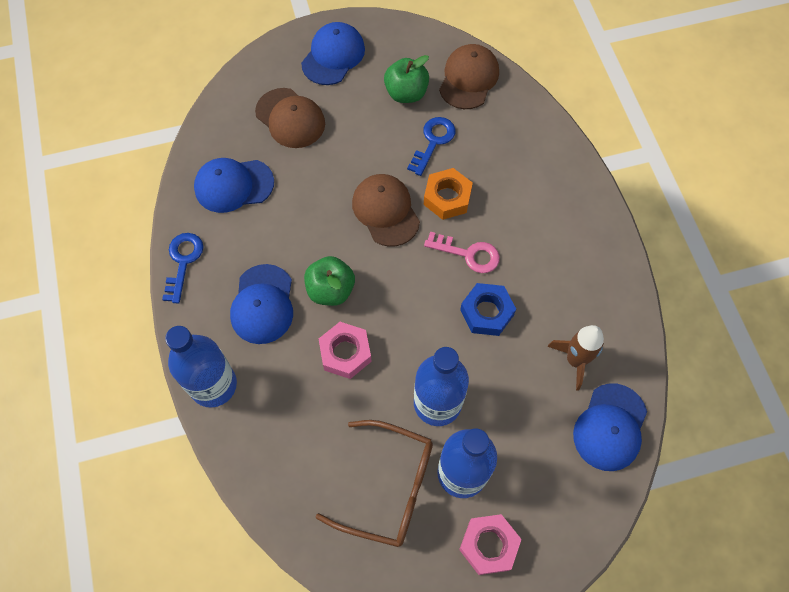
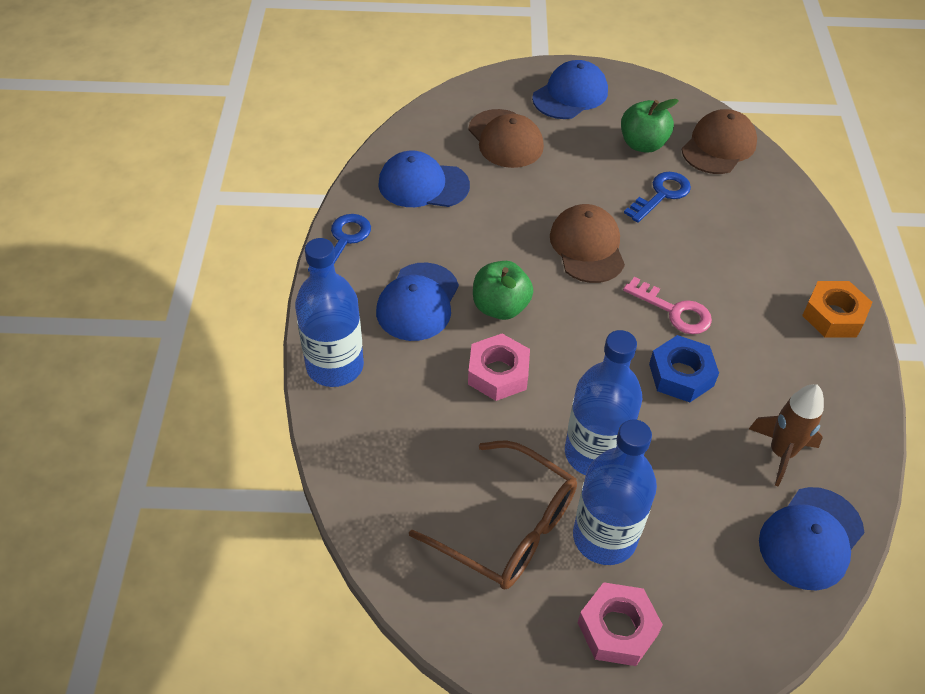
camera: 15 degrees right, 15 degrees down
orange nut [424,168,473,220] -> orange nut moved to [802,281,872,337]

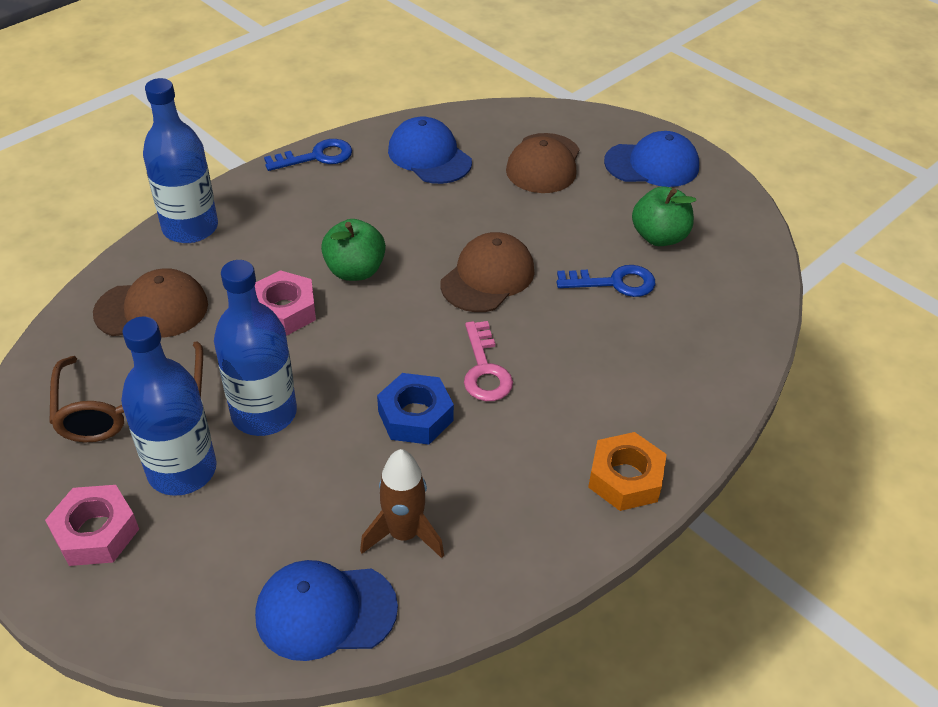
camera: 45 degrees right, 5 degrees down
blue cap [376,263,459,341] -> none
brown cap [682,109,757,174] -> brown cap moved to [93,268,208,338]

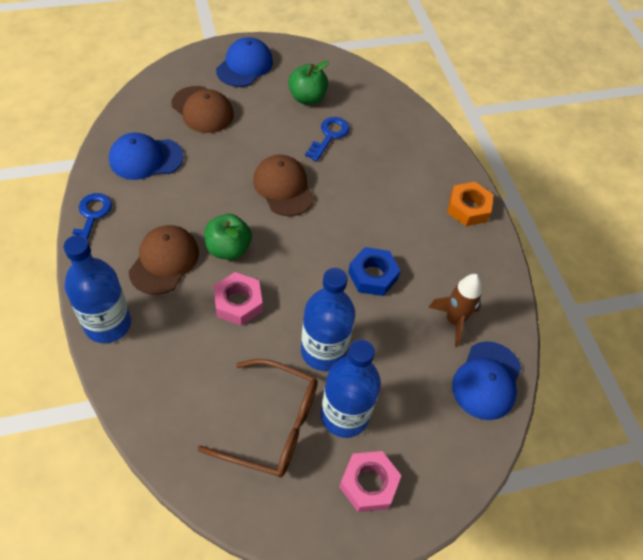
camera: 65 degrees left, 10 degrees up
brown cap [93,268,208,338] -> brown cap moved to [129,225,199,295]
pink key [464,321,513,401] -> none

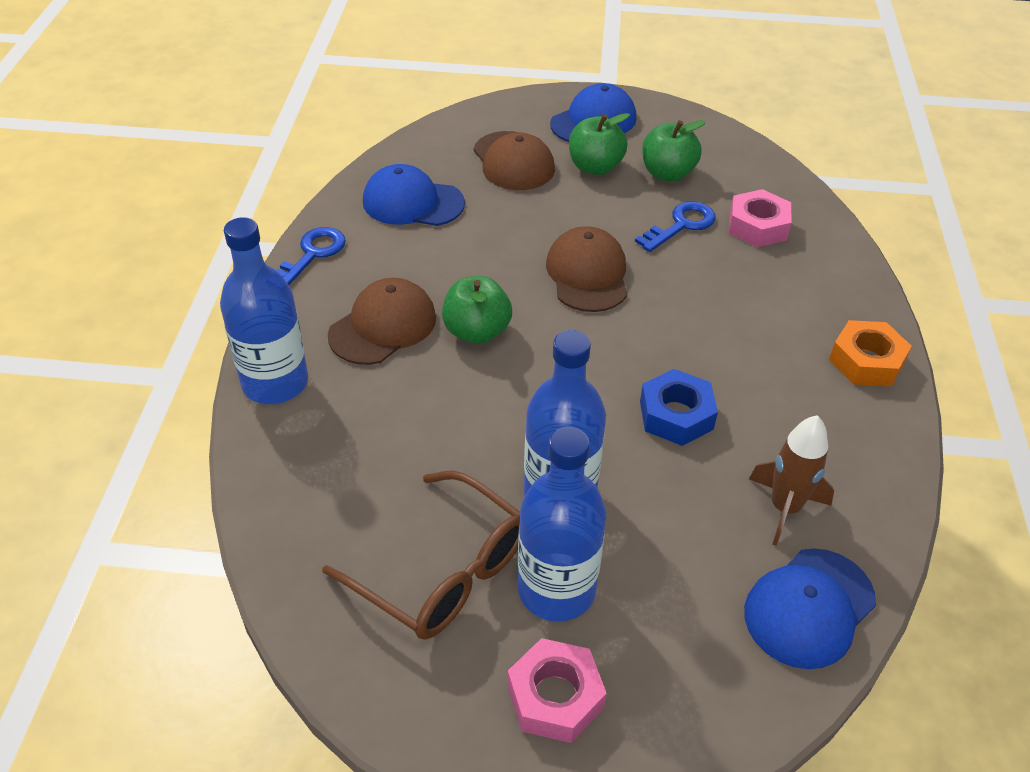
camera: 25 degrees right, 10 degrees down
pink nut [213,272,263,326] -> pink nut moved to [729,189,791,247]
none -> green apple [569,113,630,175]

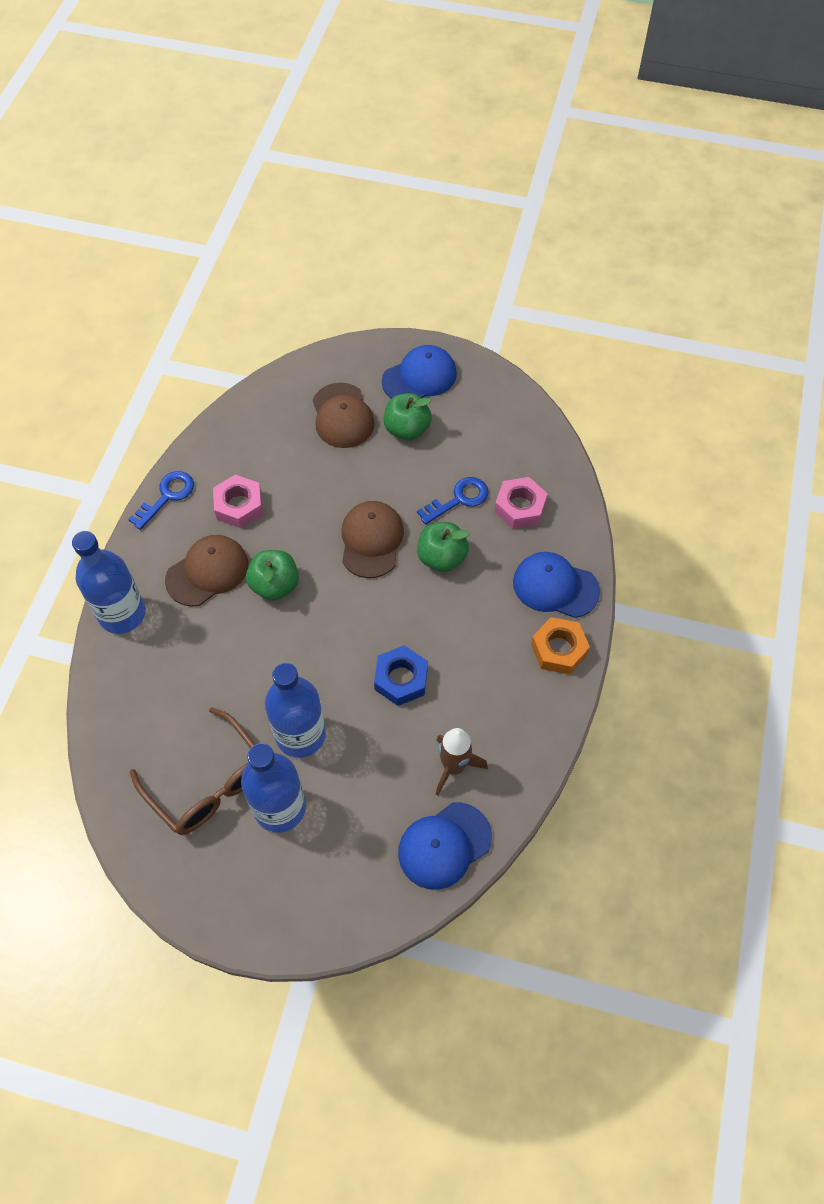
camera: 10 degrees right, 15 degrees up
blue cap [363,164,465,226] -> blue cap moved to [513,552,600,618]
pink nut [507,638,607,743] -> pink nut moved to [213,474,263,528]
green apple [642,120,706,182] -> green apple moved to [417,522,469,572]

